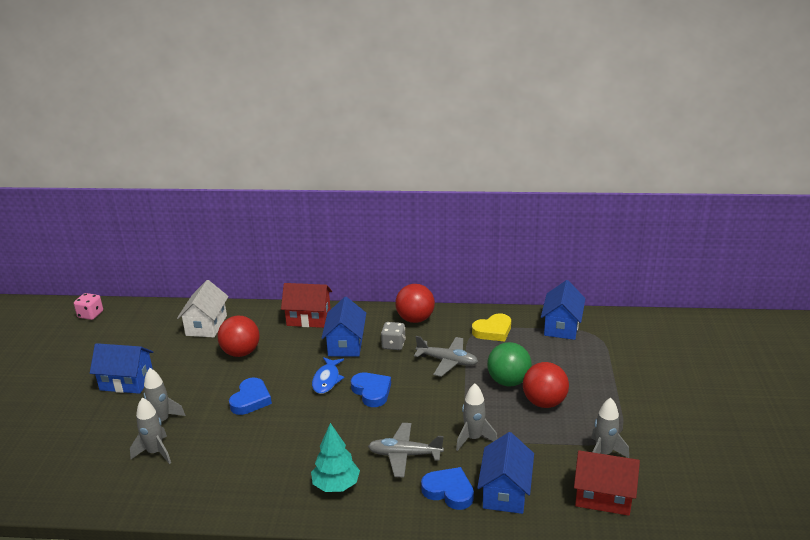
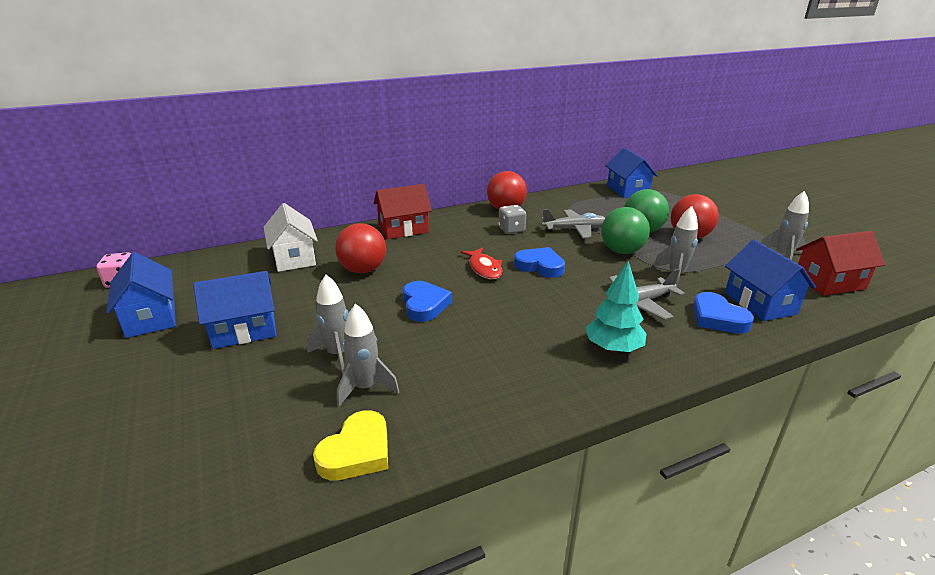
camera: 30 degrees left, 0 degrees up
blue fish [312,357,344,394] -> red fish [461,248,502,279]
blue house [322,297,366,357] -> blue house moved to [106,252,176,338]
blue heart [421,467,474,510] -> blue heart turned 120 degrees counterclockwise [693,292,754,334]
yellow heart [472,313,511,341] -> yellow heart moved to [313,410,388,481]
none -> green ball [601,207,650,254]

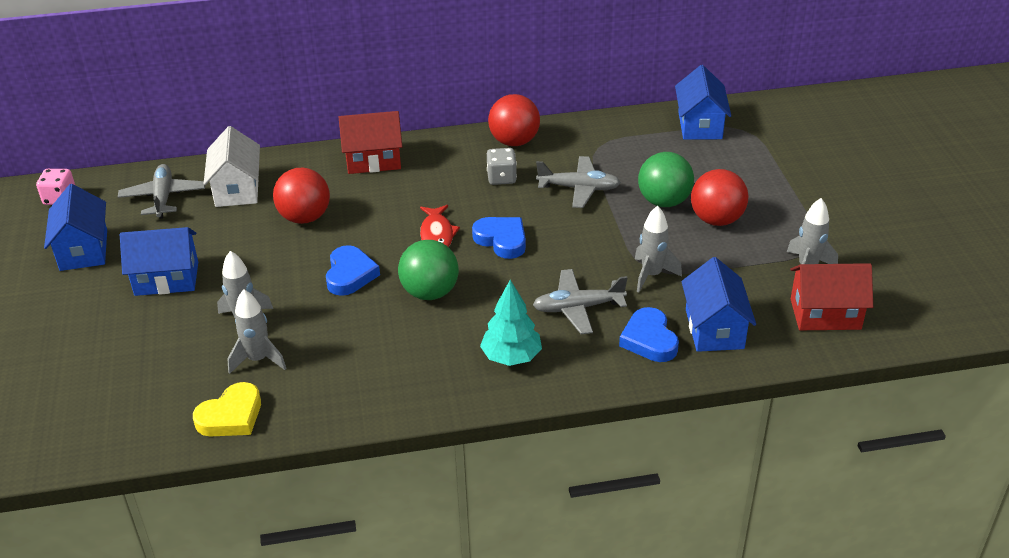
camera: 15 degrees right, 10 degrees up
green ball [601,207,650,254] -> green ball moved to [398,240,459,300]
none -> grey plane [118,164,205,219]

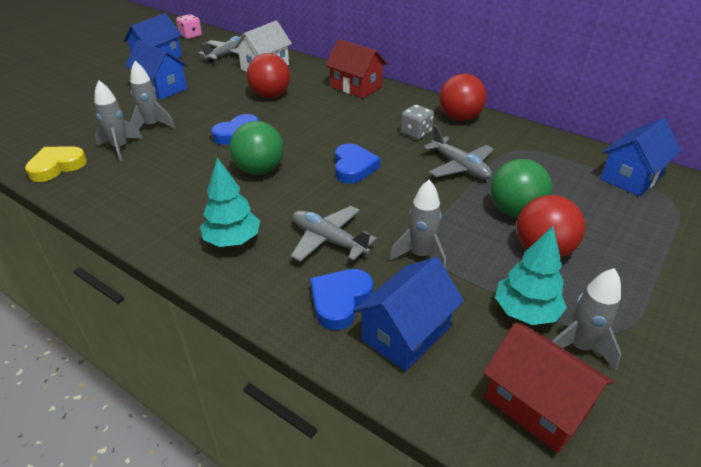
camera: 45 degrees right, 0 degrees up
yellow heart [193,382,261,437] -> yellow heart turned 135 degrees clockwise [25,146,87,182]
red fish [420,205,460,247] -> none
none -> turquoise tree [495,226,567,325]

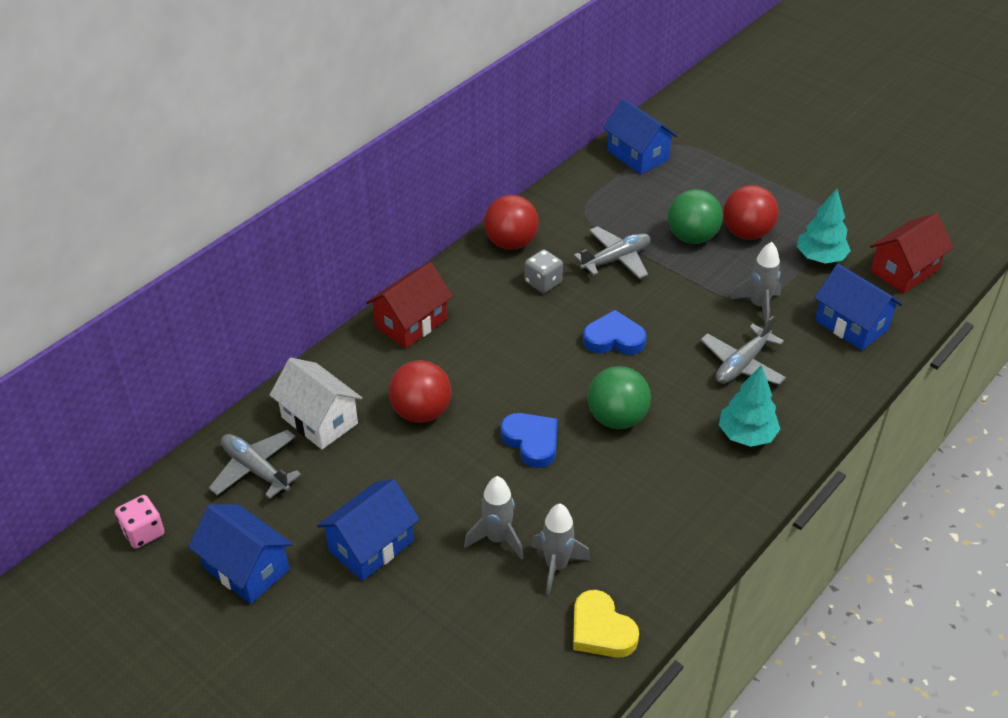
camera: 85 degrees left, 5 degrees up
blue heart [311,269,373,330] -> none
grey rocket [552,268,621,370] -> none

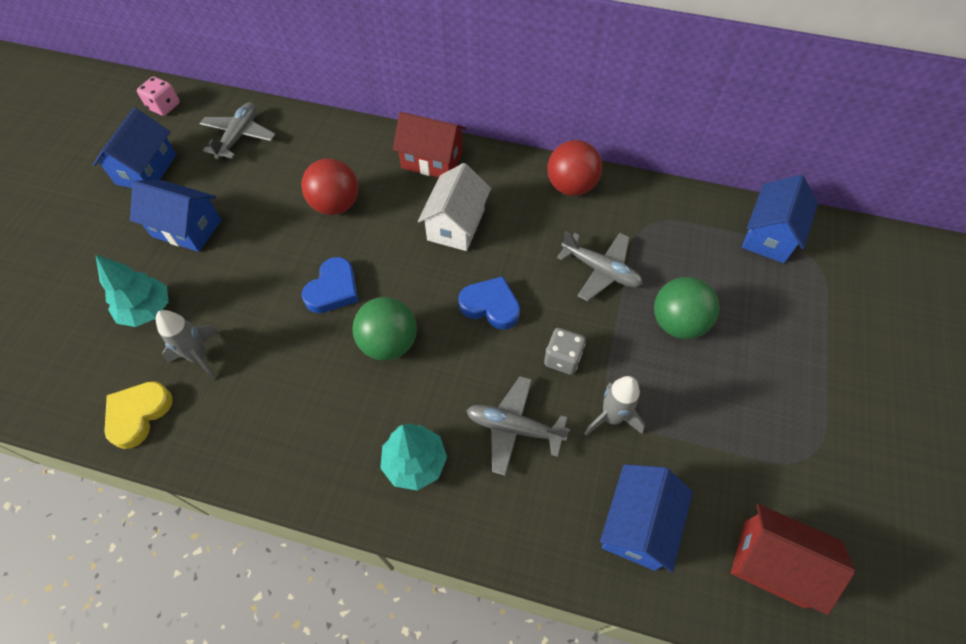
camera: 65 degrees right, 15 degrees up
white house [270,358,362,449] -> white house moved to [418,163,491,251]
grey rocket [464,476,524,560] -> none
grey dice [525,250,563,293] -> grey dice moved to [544,328,585,375]
blue heart [583,310,647,355] -> blue heart turned 45 degrees counterclockwise [459,276,520,330]
red ball [723,185,779,240] -> none
turquoise tree [797,189,851,264] -> turquoise tree moved to [96,255,169,327]

